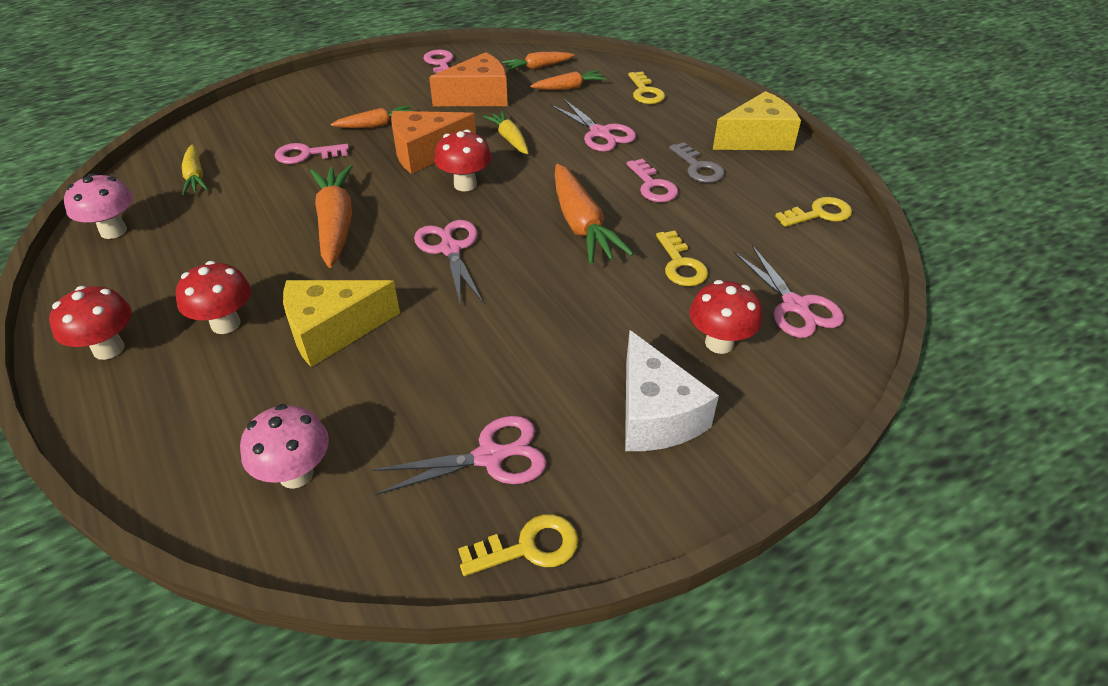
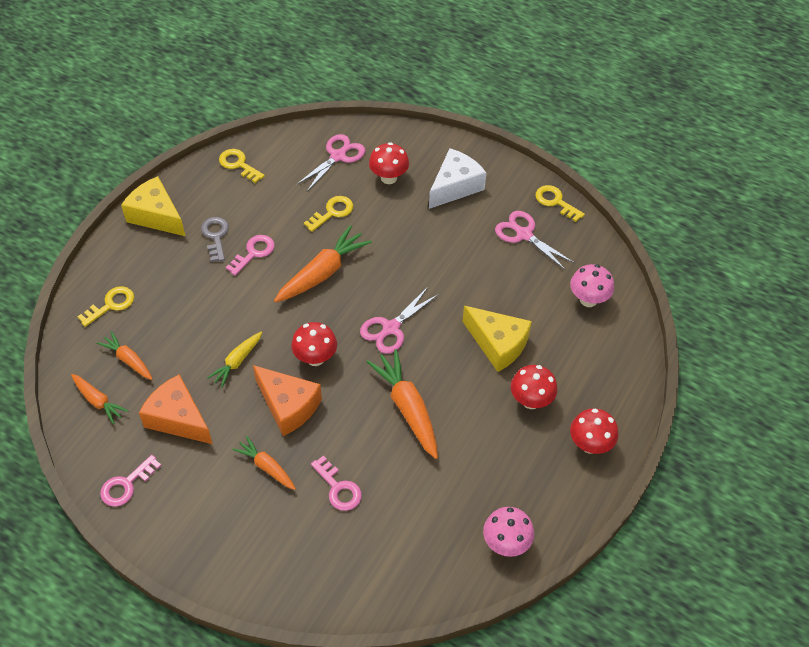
camera: 120 degrees left, 10 degrees up
yellow carrot [182,144,208,195] -> none
orange carrot [310,165,353,268] -> orange carrot turned 105 degrees clockwise [367,349,438,459]
pink scissors [550,99,636,152] -> none
grey key [669,142,725,183] -> grey key turned 45 degrees counterclockwise [201,217,229,262]

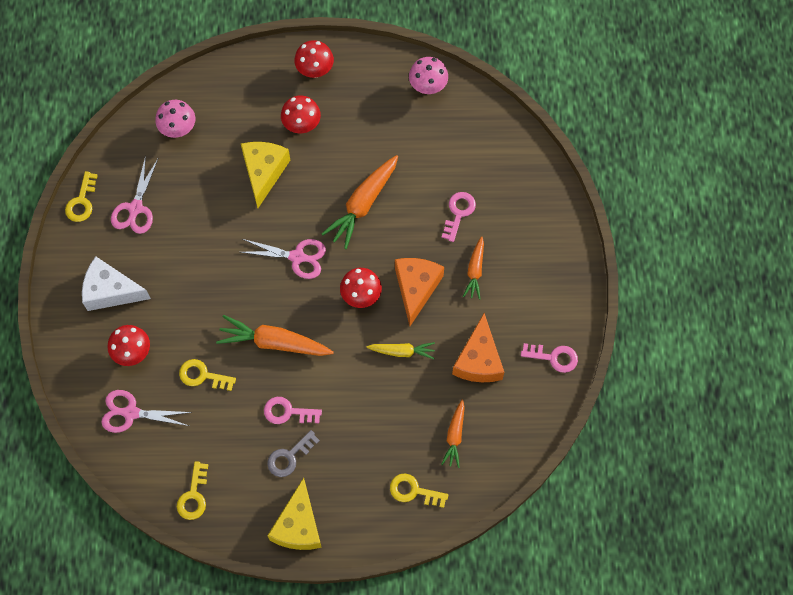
camera: 120 degrees left, 15 degrees up
orange carrot [71,374,128,424] -> none

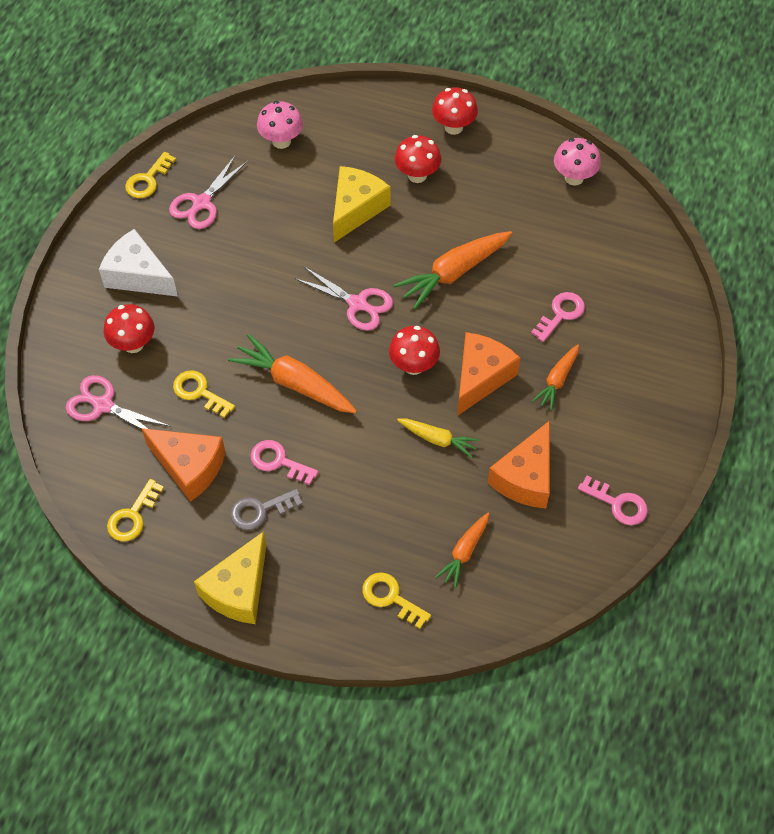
camera: 20 degrees right, 10 degrees down
none -> orange cheese [141,428,226,502]

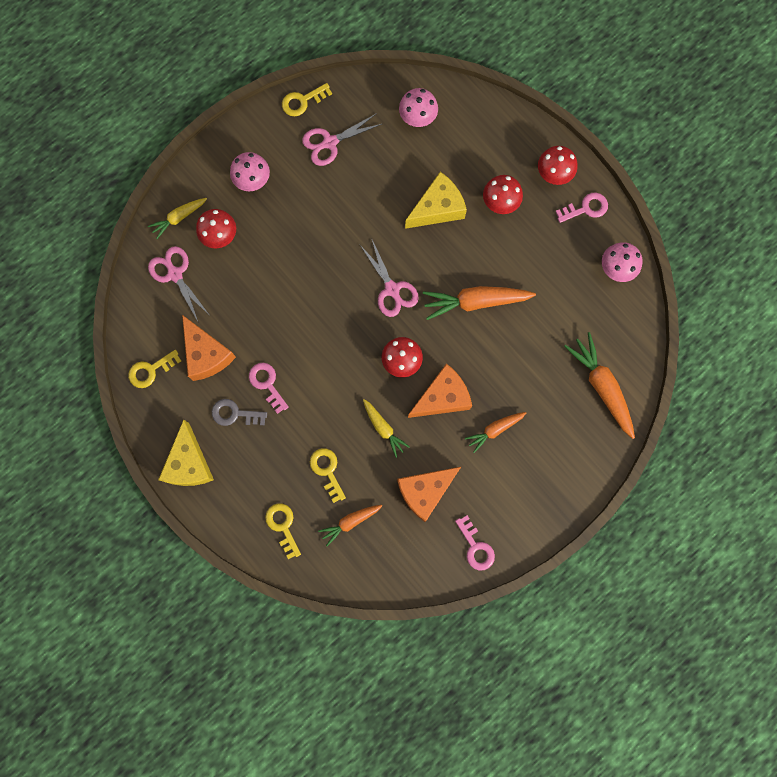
camera: 30 degrees right, 20 degrees up
white cheese [99,229,178,297] -> pink mushroom [230,152,270,191]
yellow key [173,370,235,418] -> yellow key moved to [310,448,346,503]
yellow cheese [194,531,266,624] -> yellow cheese turned 60 degrees counterclockwise [158,420,214,486]
orange carrot [228,334,357,414] -> orange carrot moved to [564,332,635,439]
pink key [531,292,585,342] -> pink key moved to [555,193,608,223]
none -> yellow carrot [148,198,207,239]

